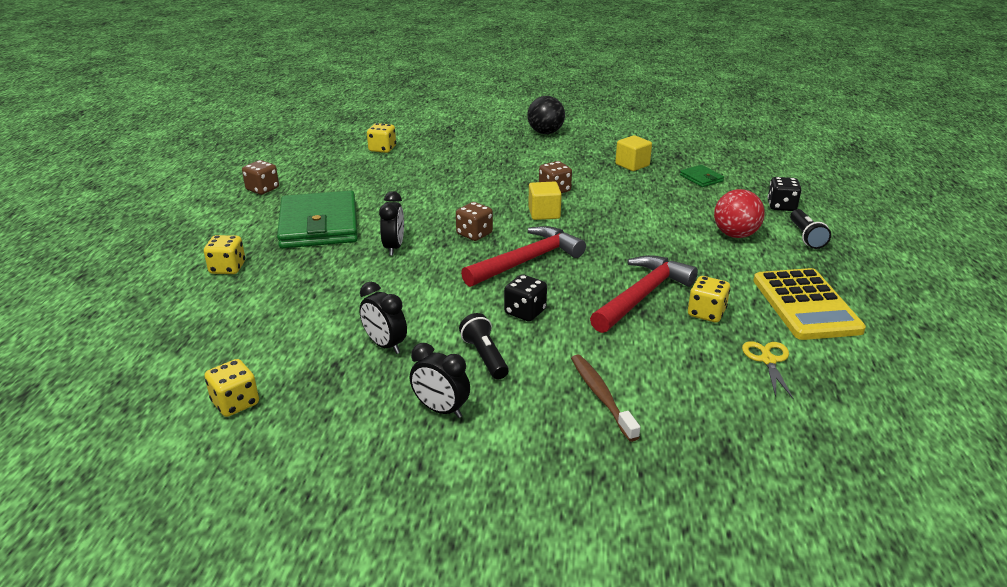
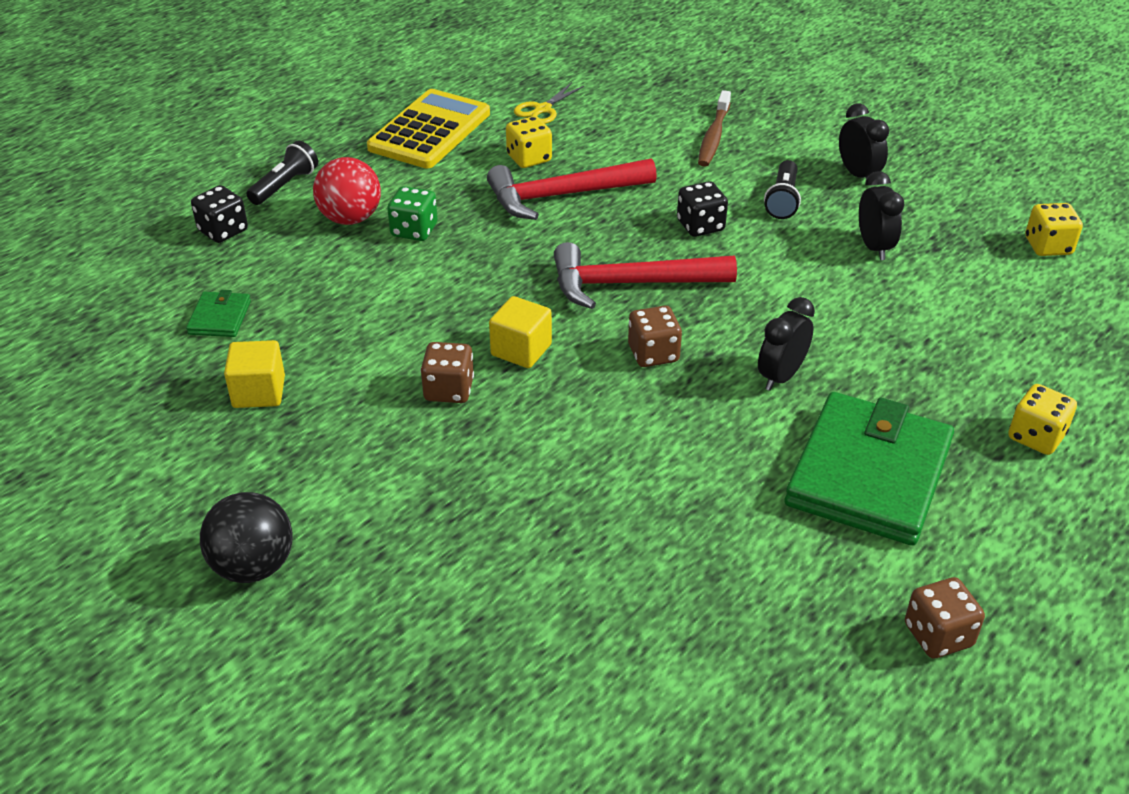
camera: 145 degrees left, 10 degrees up
yellow dice [367,123,396,153] -> none
none -> green dice [387,186,438,241]

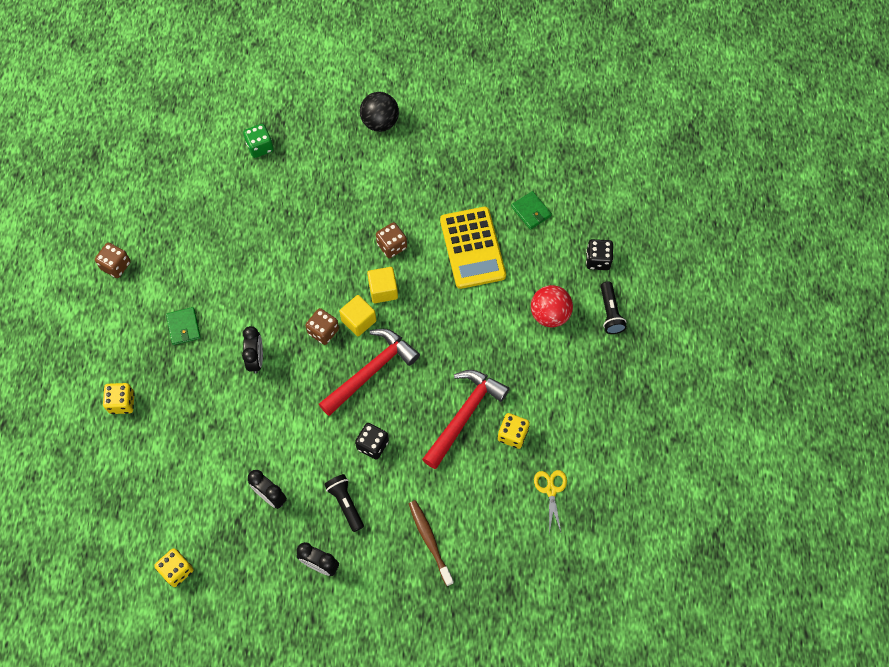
camera: 140 degrees right, 25 degrees up
yellow cube [224,340,285,408] -> yellow cube moved to [339,295,376,336]
yellow calculator [367,89,490,168] -> yellow calculator moved to [440,207,506,289]
green dice [387,186,438,241] -> green dice moved to [243,124,274,158]
green wallet [785,392,954,546] -> green wallet [166,307,201,345], size x0.43

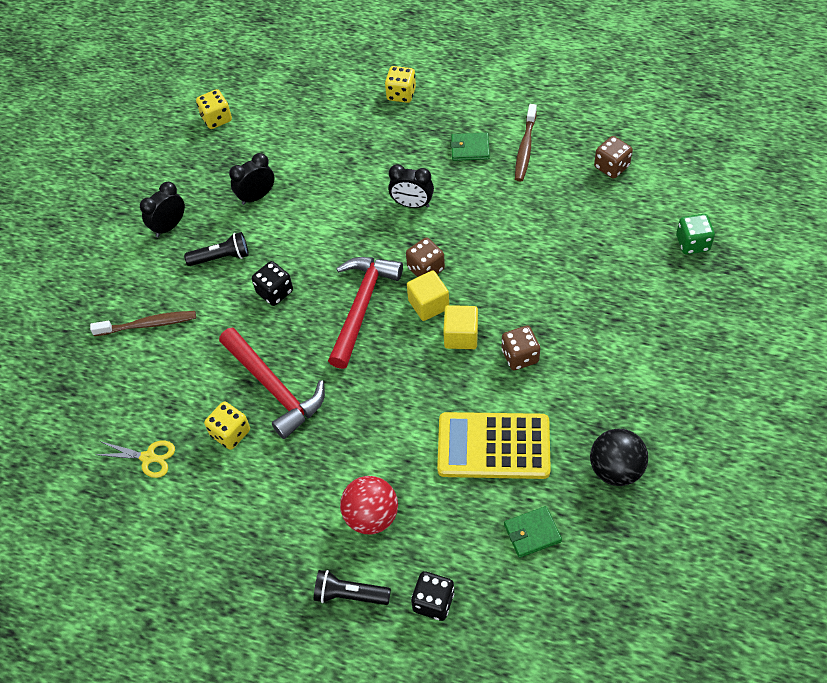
camera: 110 degrees right, 10 degrees down
brown dice [95,242,131,278] -> brown dice moved to [594,136,633,179]
red hammer [319,329,420,416] -> red hammer turned 135 degrees counterclockwise [328,257,403,369]
black ball [360,92,399,132] -> black ball moved to [590,429,648,486]
none -> brown toothbrush [515,104,537,181]

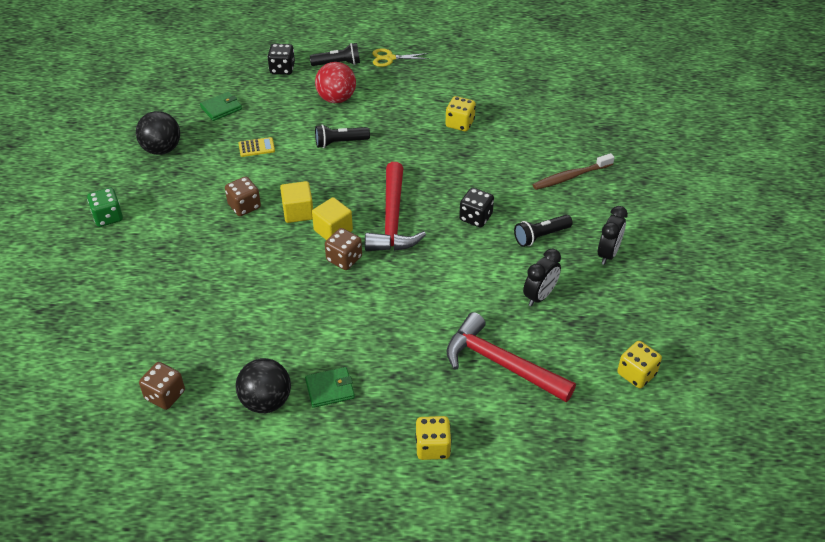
camera: 160 degrees right, 10 degrees down
yellow scissors [95,440,175,478] -> yellow scissors moved to [372,48,429,67]
red hammer [219,327,325,439] -> red hammer moved to [446,312,576,402]
black clock [388,164,434,208] -> none
yellow calculator [437,412,551,479] -> yellow calculator [239,137,275,157], size x0.40
brown toothbrush [515,104,537,181] -> black ball [236,358,291,413]
green dice [676,214,715,254] -> green dice moved to [87,188,123,227]
none -> black flashlight [315,124,370,148]

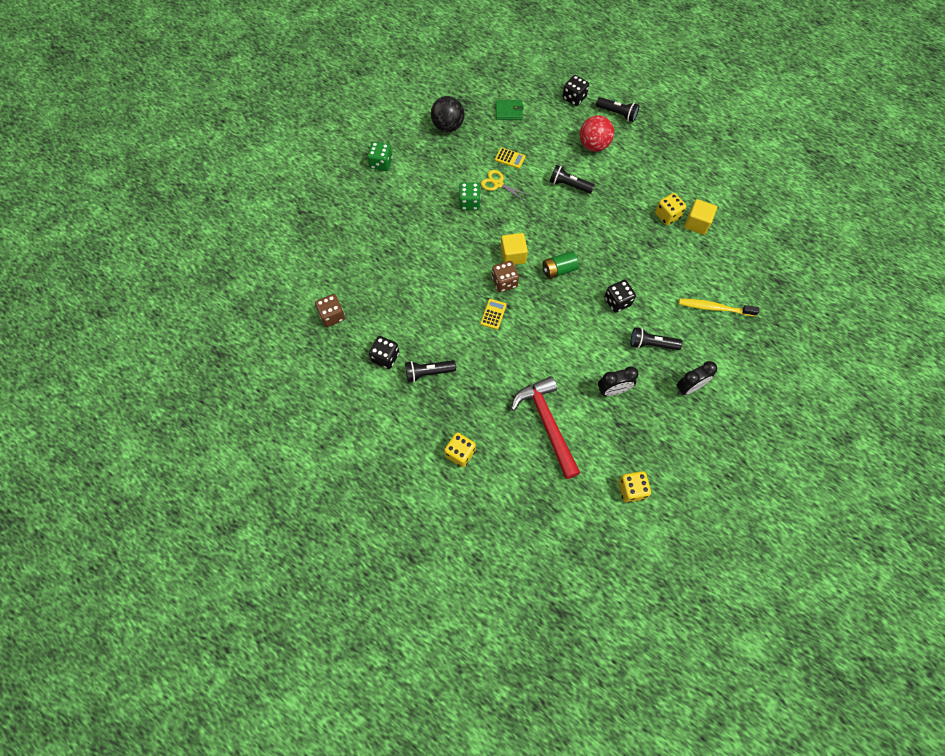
camera: 35 degrees right, 20 degrees up
brown dice [225,176,261,216] -> green dice [459,182,481,210]
black ball [236,358,291,413] -> black dice [369,336,399,369]
yellow cube [280,181,313,223] -> yellow cube moved to [684,199,717,235]
green wallet [305,367,355,408] -> black flashlight [405,360,456,382]
red hammer [365,162,426,251] -> green battery [543,251,579,279]
yellow scissors [372,48,429,67] -> yellow scissors moved to [481,170,531,202]
brown toothbrush [532,153,615,190] -> yellow toothbrush [679,299,759,316]
none -> yellow calculator [480,299,507,330]

